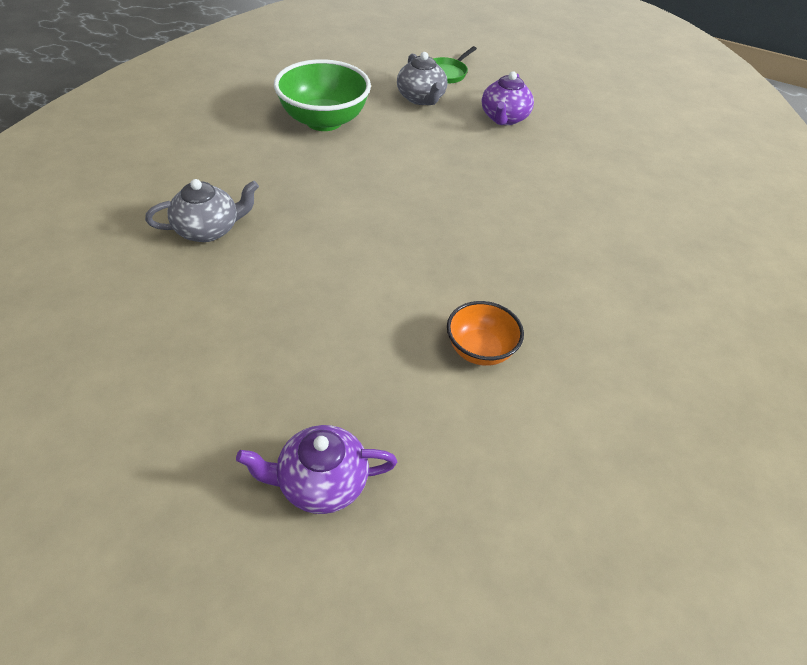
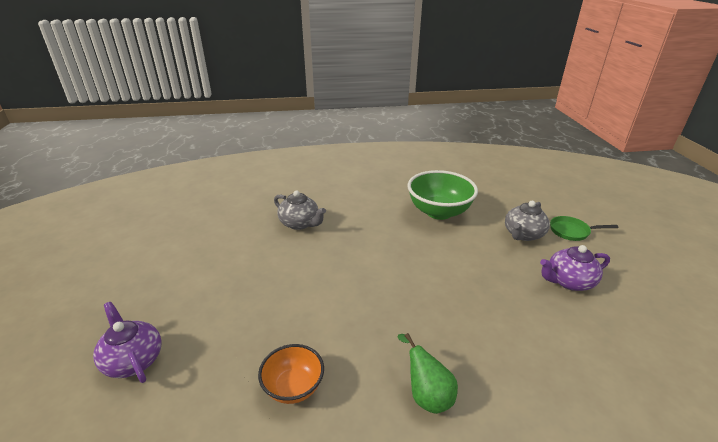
camera: 60 degrees right, 15 degrees down
none -> green pear [397,333,458,414]

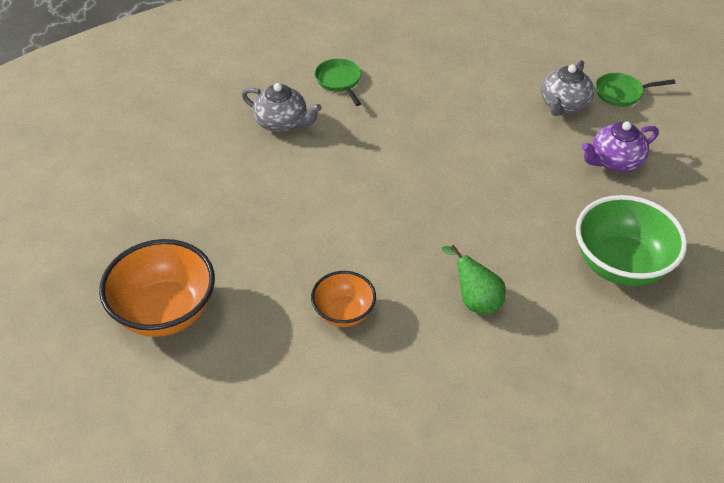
camera: 10 degrees left, 15 degrees up
purple teapot [93,302,161,383] -> orange bowl [99,239,215,337]
green bowl [408,170,478,220] -> green bowl moved to [576,195,687,286]
none -> green pan [315,58,361,106]

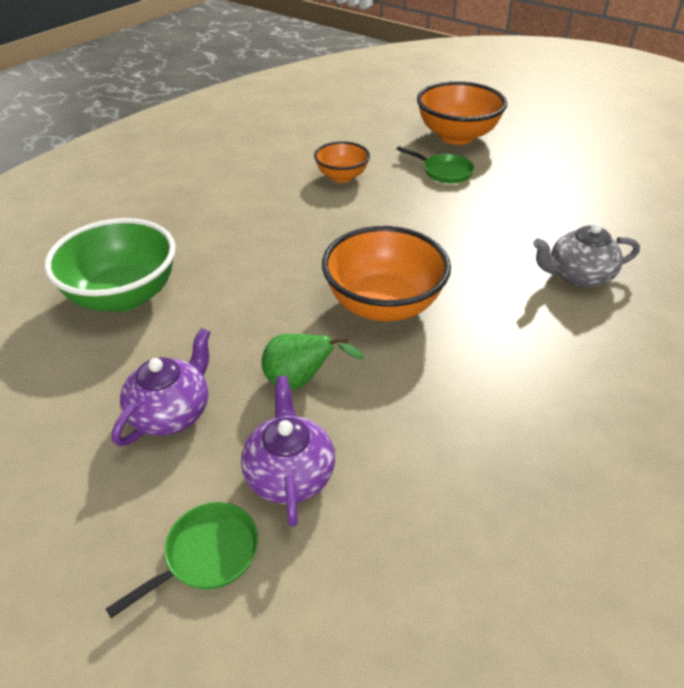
camera: 145 degrees right, 5 degrees down
green pan [315,58,361,106] -> green pan moved to [396,146,474,184]
green pear [442,245,506,315] -> green pear moved to [262,334,364,390]
grey teapot [541,60,594,116] -> purple teapot [241,376,335,527]
none -> orange bowl [322,226,451,321]

